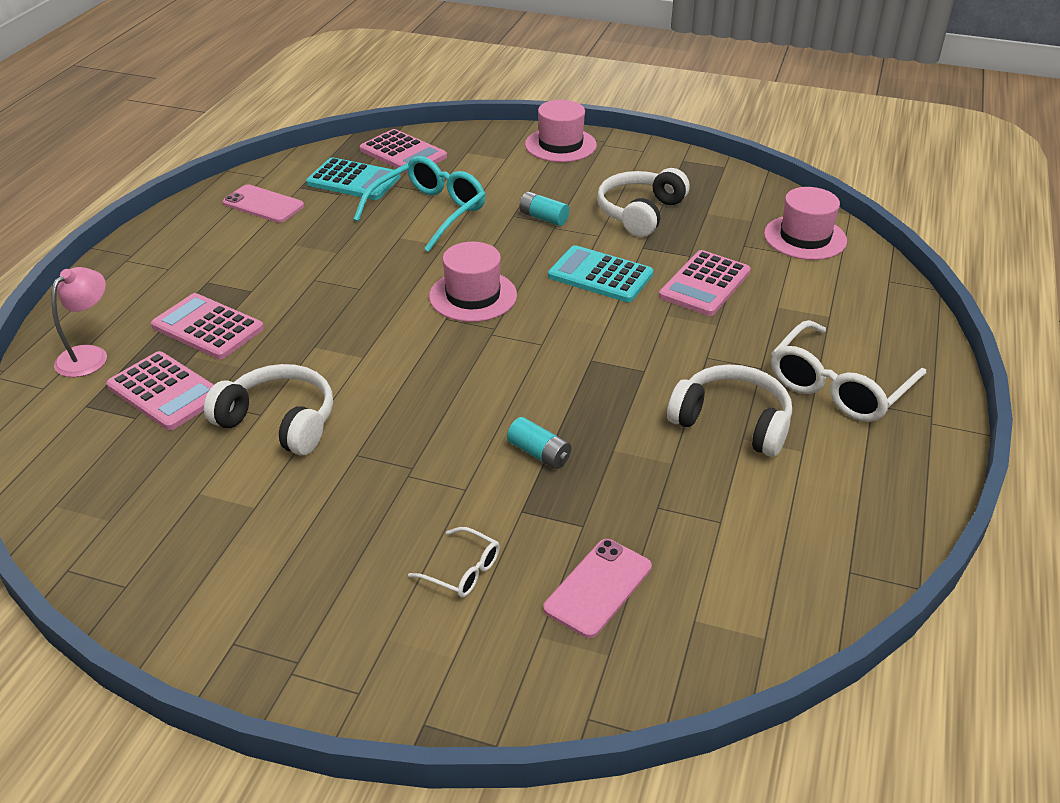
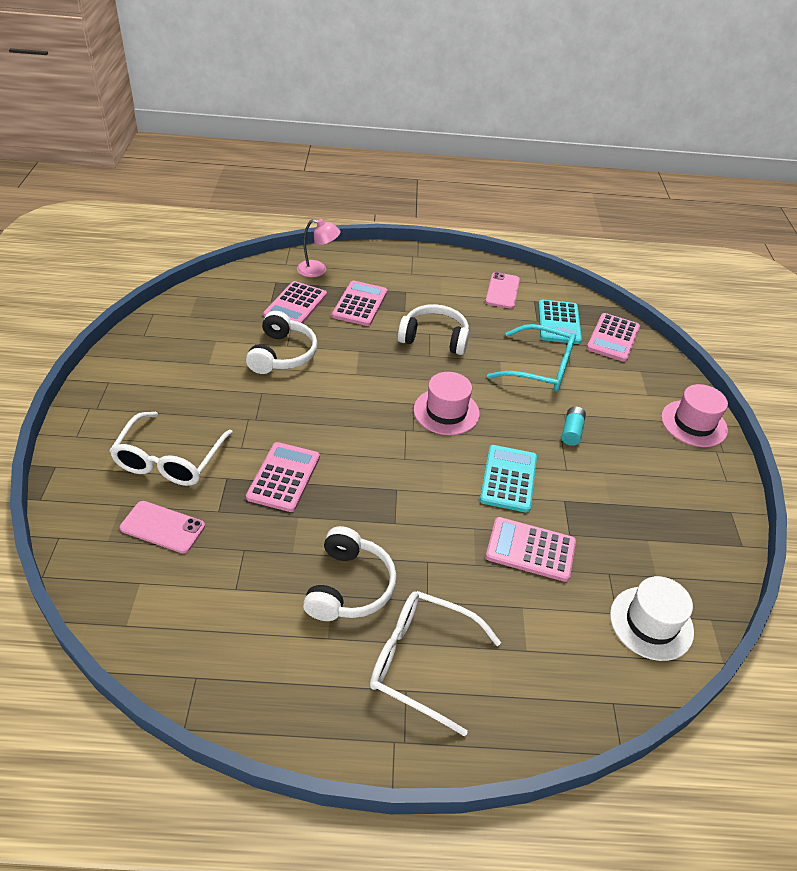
camera: 70 degrees right, 5 degrees up
white glasses [408,527,500,598] -> white glasses [110,412,233,486], size x2.05
turquoise battery [507,417,571,469] -> pink calculator [246,442,320,512]
white headphones [597,168,690,237] -> white headphones moved to [398,304,469,355]
pink hat [764,187,847,260] -> white hat [610,576,694,661]

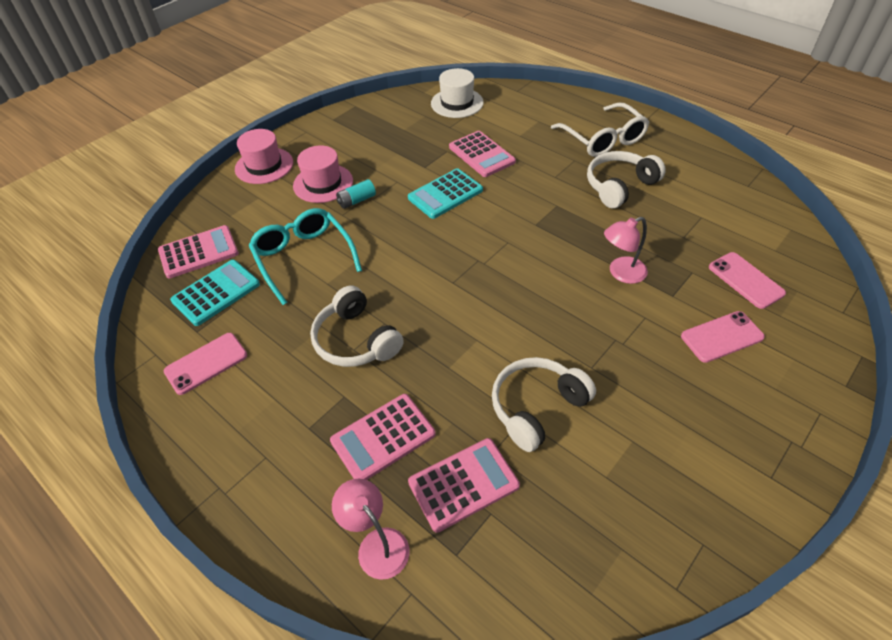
camera: 135 degrees left, 5 degrees up
white glasses [110,412,233,486] -> pink phone [681,311,765,363]
pink calculator [246,442,320,512] -> pink lamp [604,217,648,284]
pink hat [414,372,480,435] -> pink hat moved to [293,145,353,203]

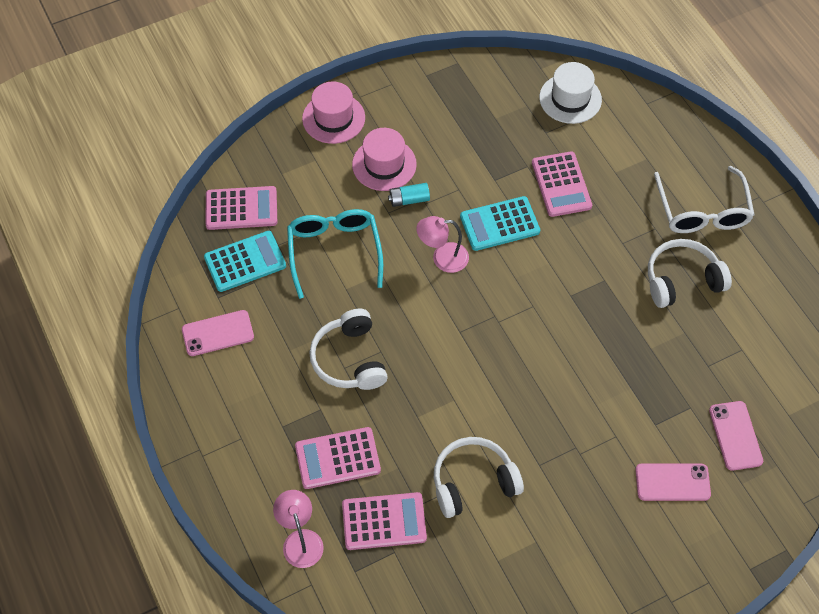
camera: 20 degrees right, 10 degrees up
pink lamp [604,217,648,284] -> pink lamp moved to [416,216,469,273]

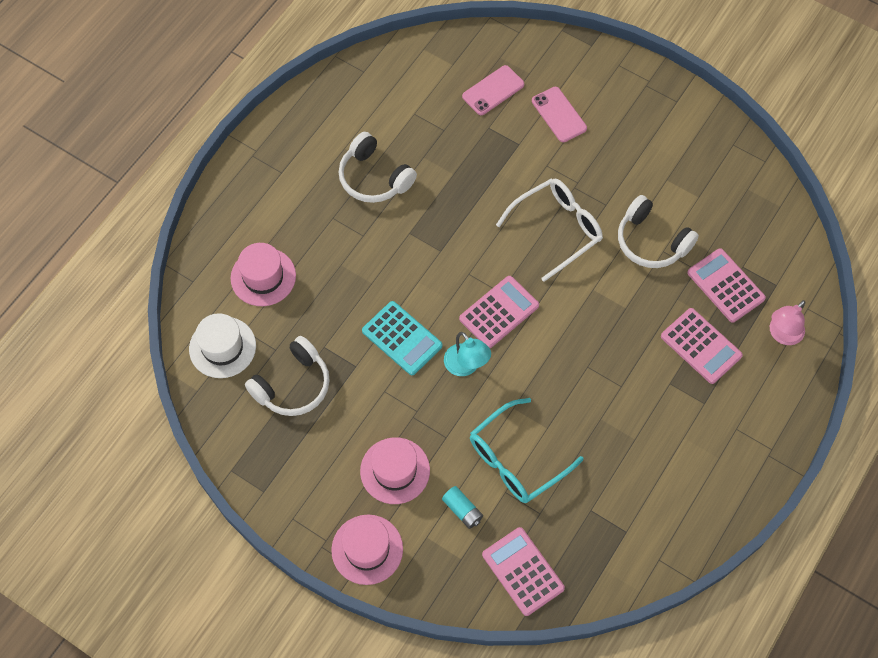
camera: 120 degrees left, 5 degrees up
pink phone [182,310,254,356] -> none
turquoise calculator [204,231,286,292] -> none
white headphones [309,309,388,390] -> white headphones moved to [245,336,330,416]
turquoise battery [388,183,430,207] -> turquoise battery moved to [442,486,483,529]
pink lamp [416,216,469,273] -> turquoise lamp [444,332,491,376]
pink calculator [532,151,592,217] -> pink calculator moved to [459,276,539,348]
white glasses [654,166,755,233] -> white glasses moved to [496,178,603,282]
none -> pink hat [230,243,296,306]

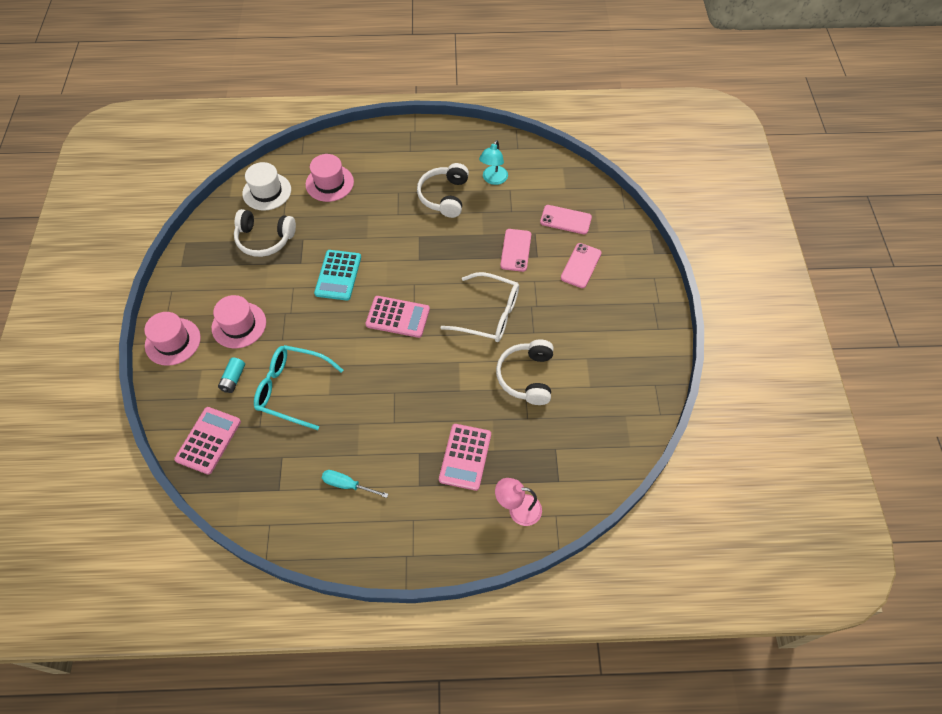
camera: 55 degrees right, 5 degrees down
turquoise lamp [444,332,491,376] -> turquoise lamp moved to [479,140,508,185]
pink calculator [687,248,766,323] -> none
none -> turquoise screwdriver [322,470,388,498]
none -> pink phone [500,229,531,272]

